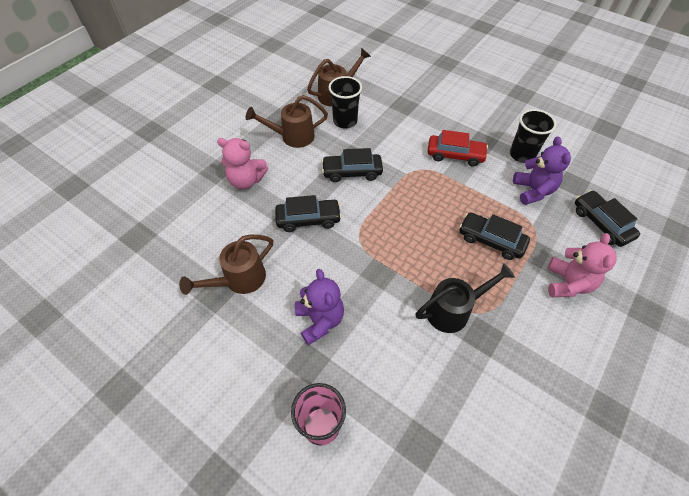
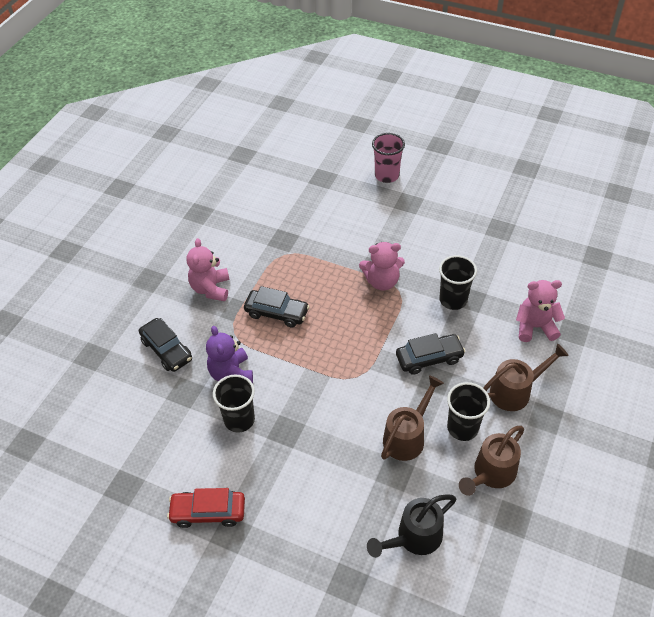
camera: 170 degrees right, 5 degrees down
brown watering can [179,235,273,295] -> brown watering can moved to [381,375,444,461]
black car [275,195,342,232] -> black cup [439,255,477,310]
purple teddy bear [295,269,344,345] -> none
black watering can [415,263,515,333] -> black watering can moved to [367,494,456,558]
red car [428,130,488,166] -> red car moved to [167,488,245,528]
none -> pink teddy bear [359,242,405,291]

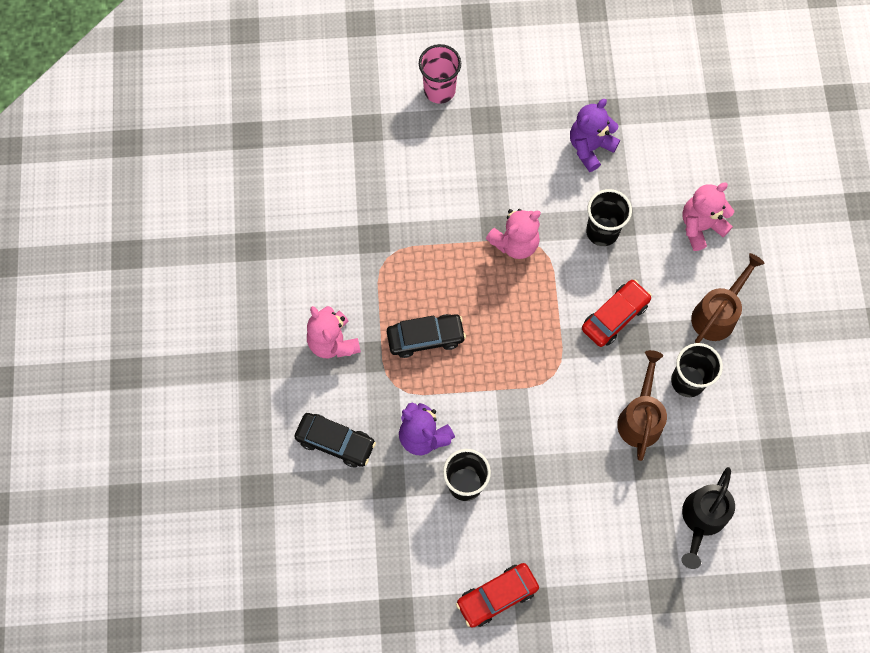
camera: 30 degrees left, 20 degrees up
black car [396,333,466,375] -> red car [582,280,652,347]
brown watering can [459,426,524,496] -> none
none -> purple teddy bear [570,99,620,172]

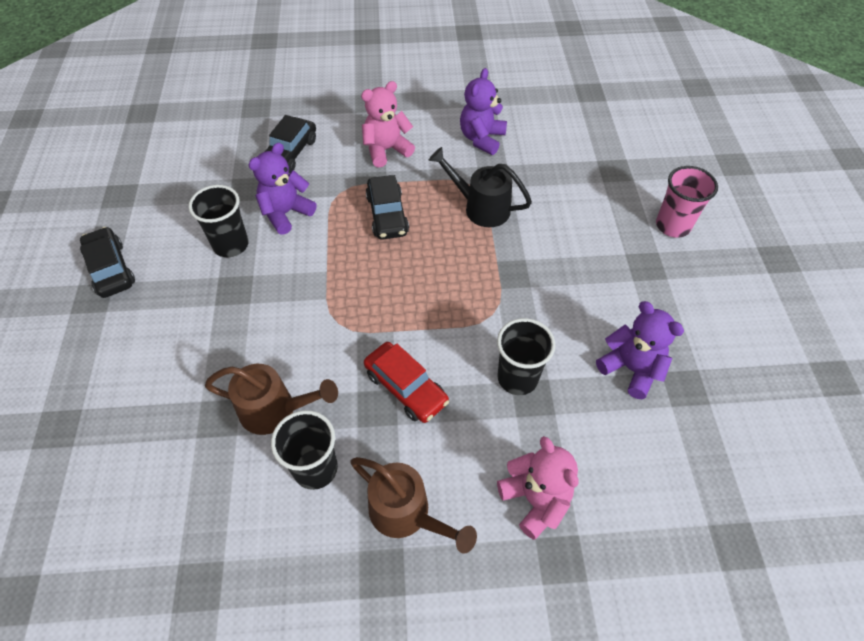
camera: 90 degrees right, 15 degrees down
red car [456,563,539,628] -> black car [80,227,135,298]
pink teddy bear [486,209,541,259] -> none
black watering can [681,467,735,569] -> black watering can moved to [429,147,532,227]
none -> purple teddy bear [460,68,507,155]

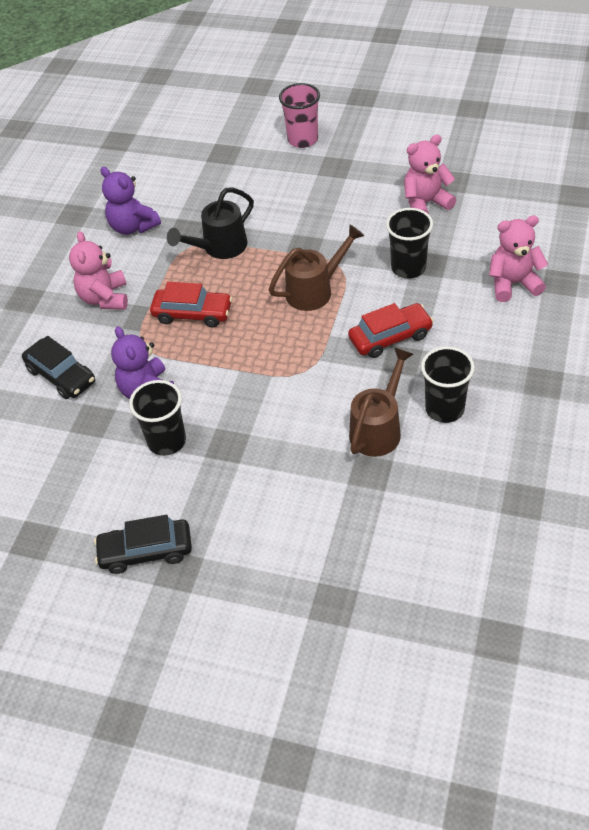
camera: 65 degrees left, 5 degrees down
brown watering can [350,457,477,554] -> brown watering can moved to [269,224,364,311]
black car [366,175,409,240] -> red car [150,282,232,327]
purple teddy bear [596,301,684,399] -> pink teddy bear [404,135,456,214]

